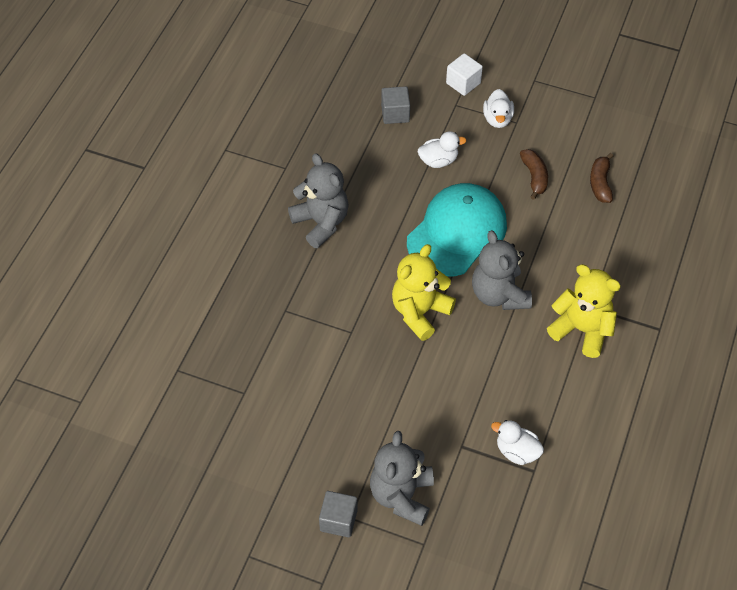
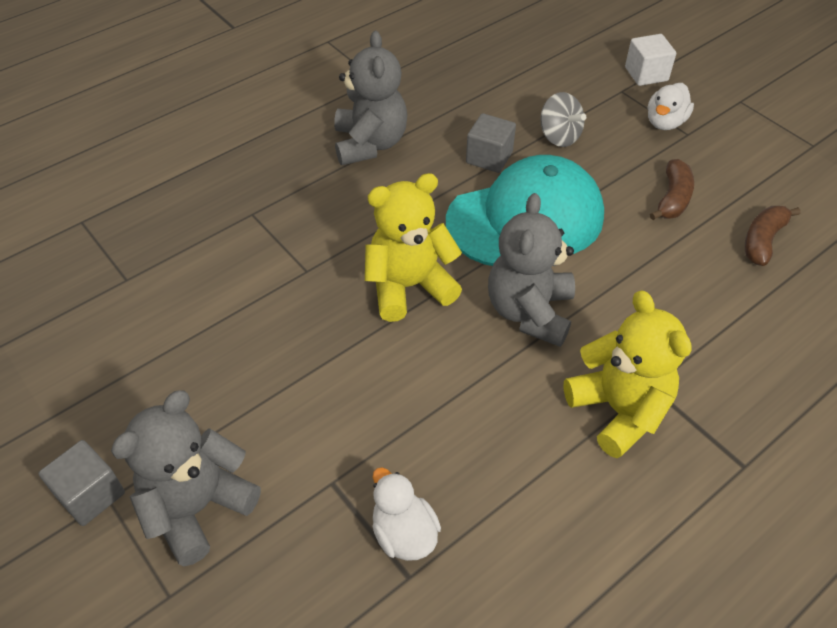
camera: 30 degrees right, 5 degrees down
grey cube [381,86,410,124] -> grey cube moved to [466,113,516,173]
white duck [418,131,466,168] -> grey spinning top [541,92,586,147]

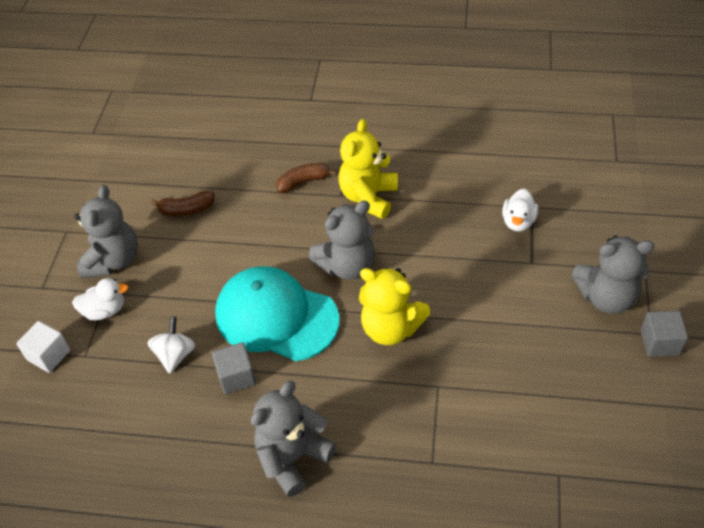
camera: 130 degrees left, 0 degrees up
grey spinning top [541,92,586,147] -> white spinning top [148,317,196,374]
brown banana [650,159,694,220] -> brown banana moved to [276,163,337,193]
none -> grey teddy bear [74,185,138,278]

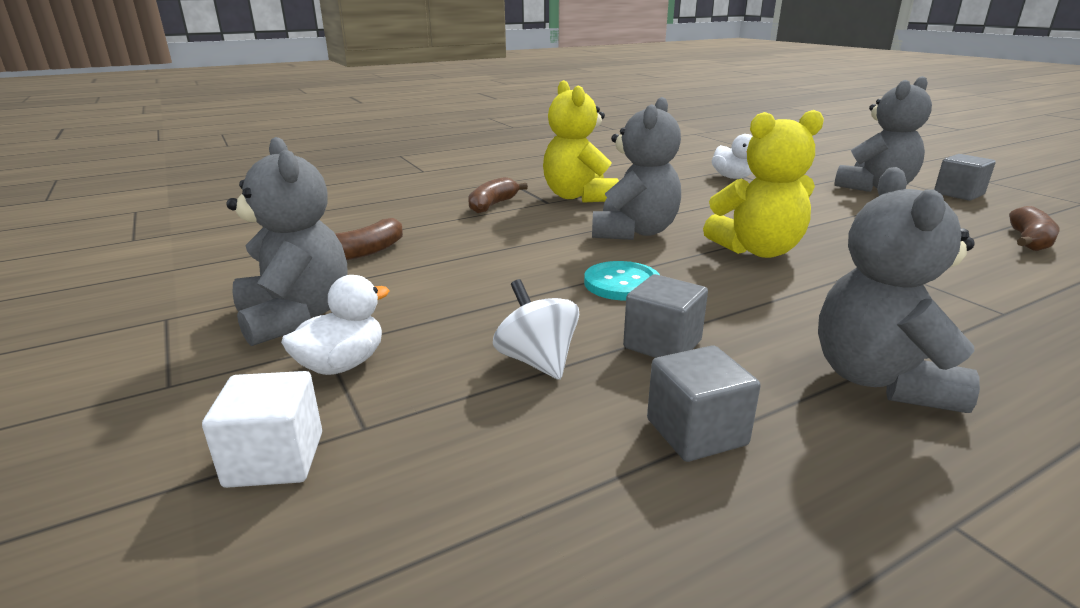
camera: 40 degrees left, 25 degrees down
turquoise cap [215,266,340,361] -> turquoise button [584,261,660,301]
none -> grey cube [647,345,761,462]
none -> brown banana [1009,206,1060,251]

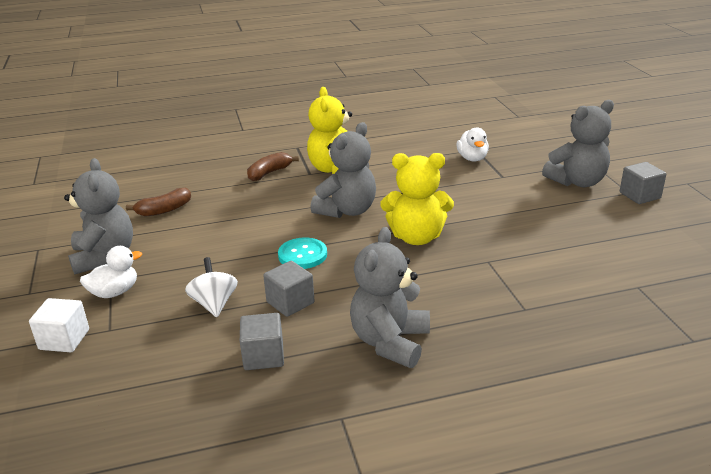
camera: 15 degrees right, 5 degrees up
brown banana [1009,206,1060,251] -> none

